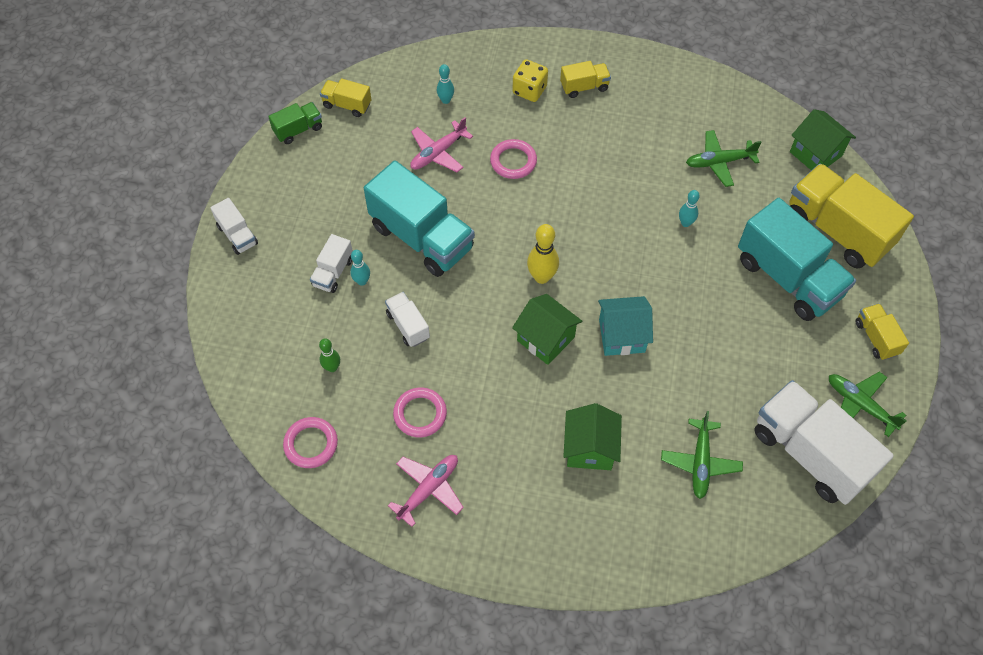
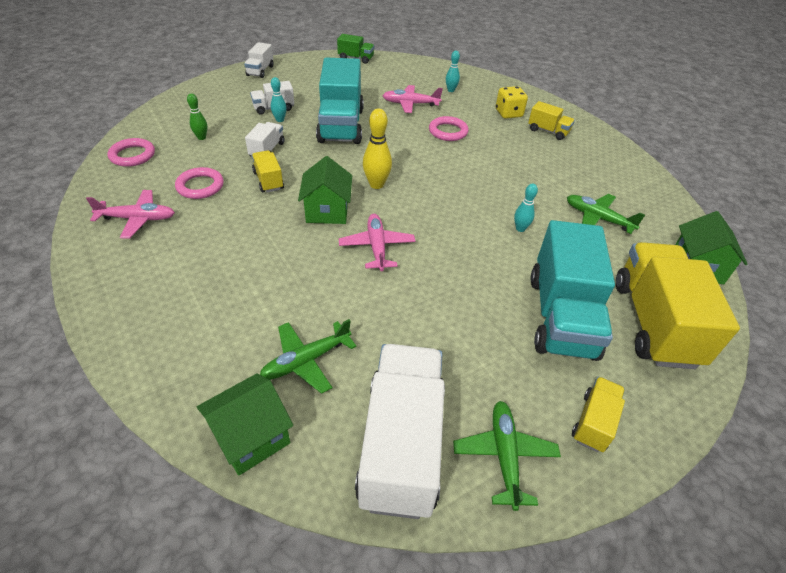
camera: 45 degrees right, 15 degrees down
yellow truck [320,78,371,117] -> yellow truck moved to [252,150,284,192]
green house [563,403,622,470] -> green house moved to [197,373,293,476]
turquoise house [598,296,653,356] -> pink plane [339,214,415,271]

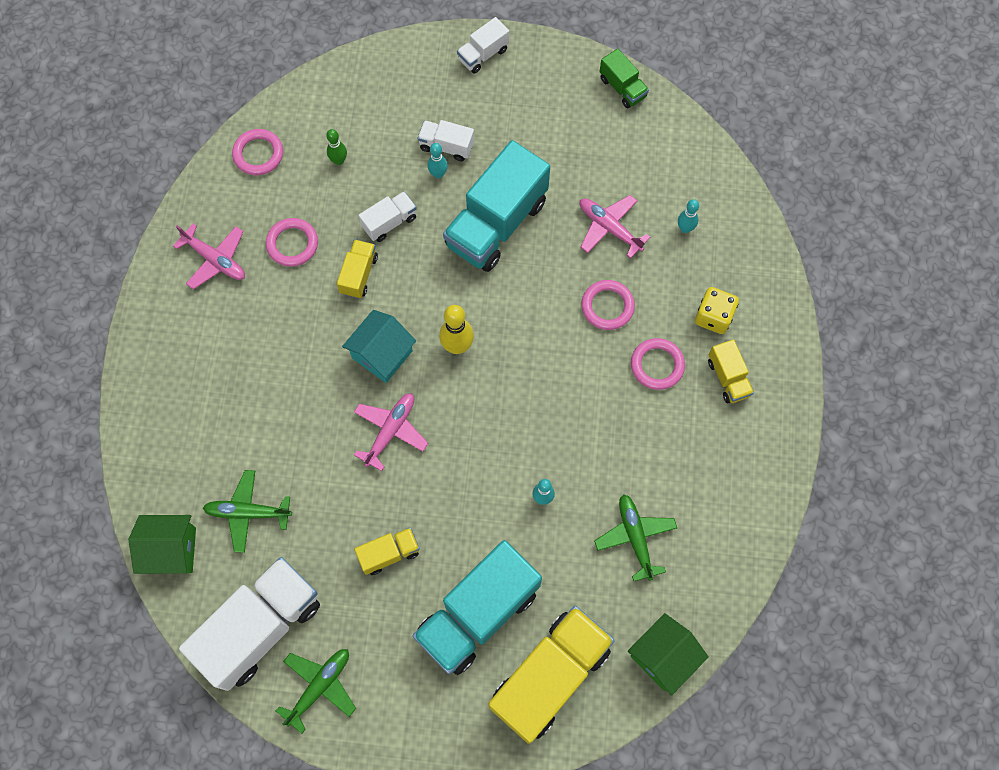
camera: 40 degrees right, 25 degrees up
green house [298,156,352,224] -> turquoise house [342,310,416,383]
yellow truck [572,377,625,452] -> yellow truck moved to [354,527,420,575]
none -> pink ring [631,338,685,390]

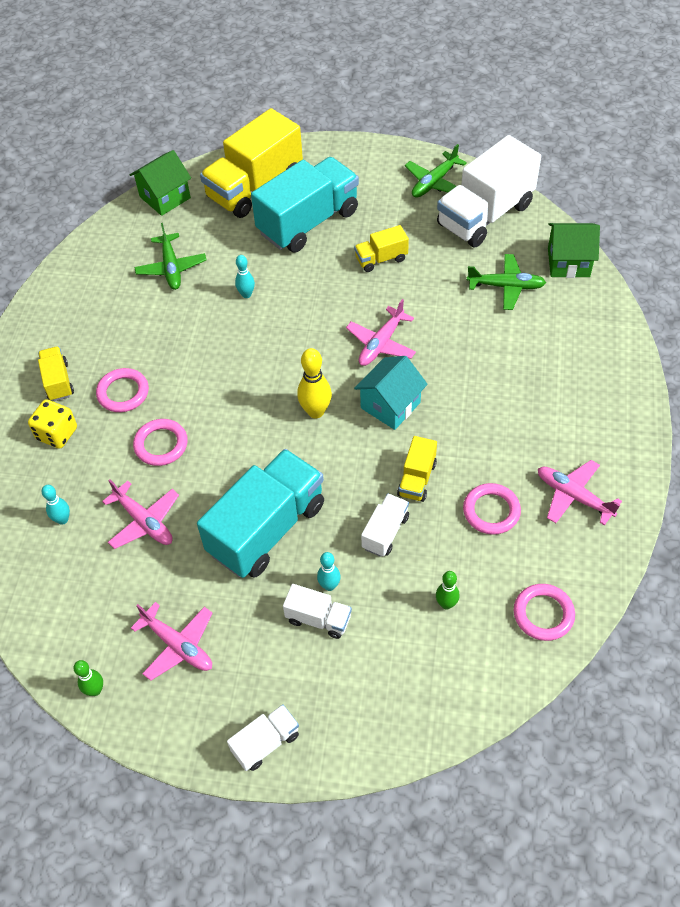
camera: 175 degrees left, 15 degrees down
white truck [358,191,417,242] -> white truck turned 150 degrees clockwise [361,493,409,557]
green truck [600,49,649,108] -> green bowling pin [73,660,103,696]
none -> pink plane [131,602,213,681]

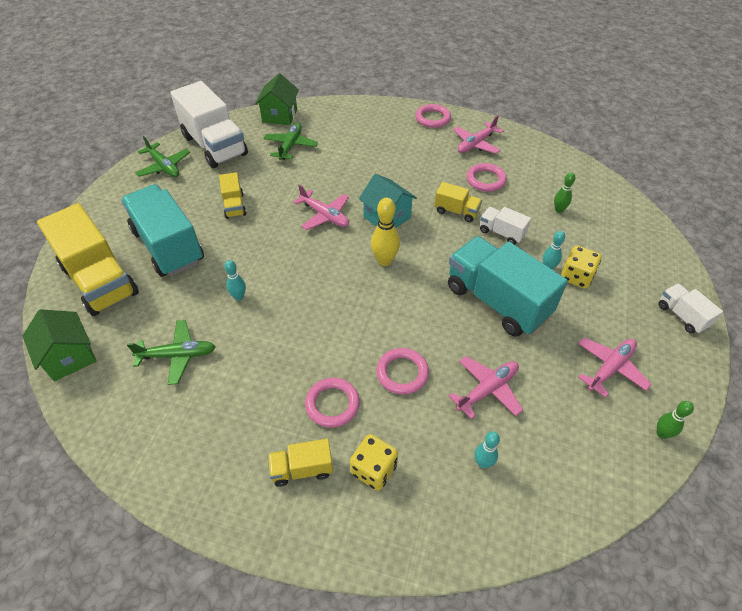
camera: 85 degrees left, 5 degrees down
white truck [283,584,352,639] -> yellow dice [561,246,601,288]
pink ring [514,584,575,641] -> pink ring moved to [415,104,451,128]

